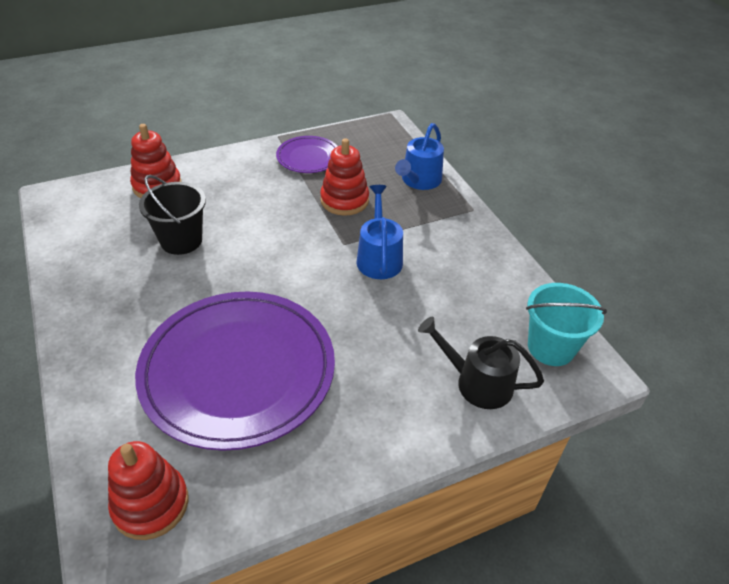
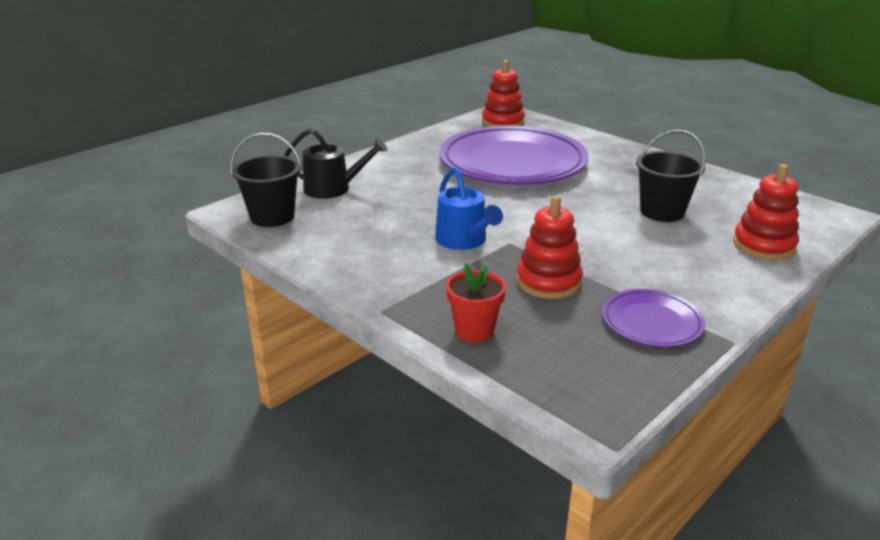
camera: 160 degrees right, 15 degrees down
blue watering can [395,123,444,190] -> red flower pot [446,263,506,342]
turquoise bucket [526,283,607,366] -> black bucket [230,133,302,227]

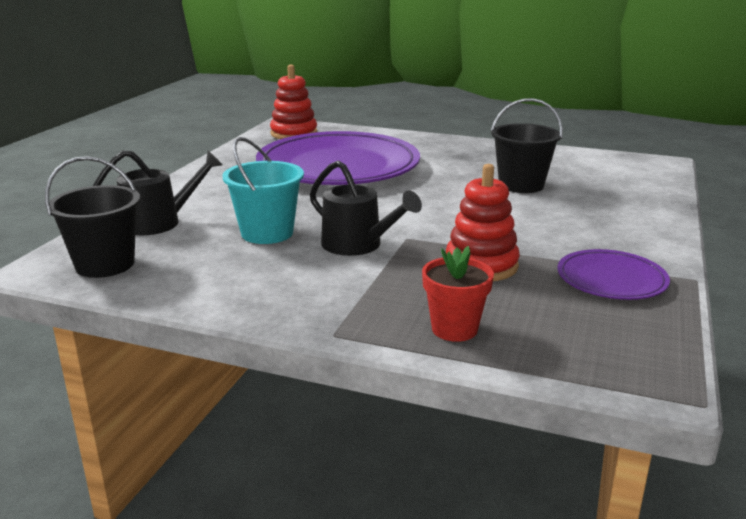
camera: 25 degrees left, 5 degrees down
blue watering can [435,167,503,250] -> black watering can [310,160,422,256]
red stacking toy [733,164,799,260] -> none
none -> turquoise bucket [222,137,304,244]

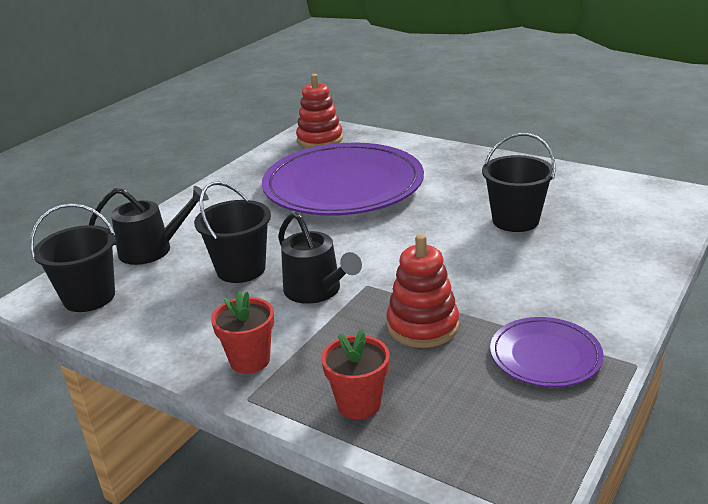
camera: 15 degrees right, 5 degrees up
turquoise bucket [222,137,304,244] -> black bucket [194,181,271,283]
none -> red flower pot [211,291,274,374]

